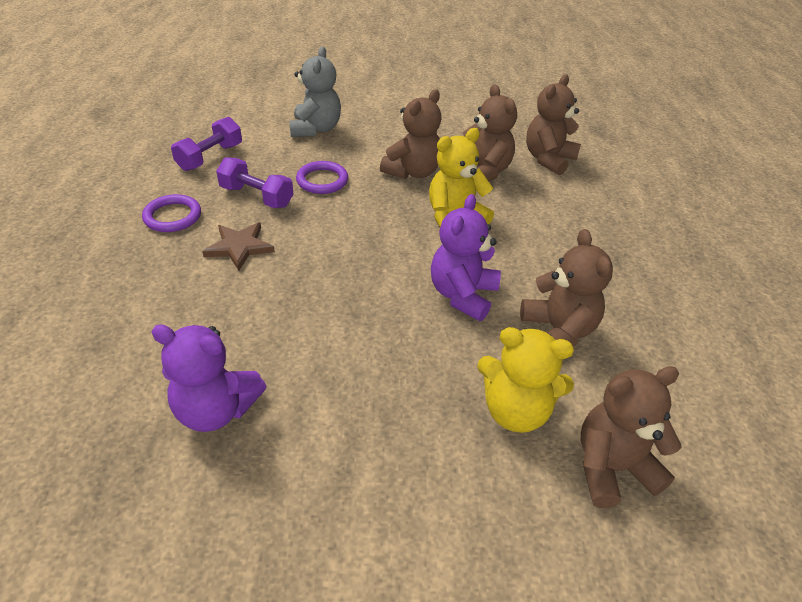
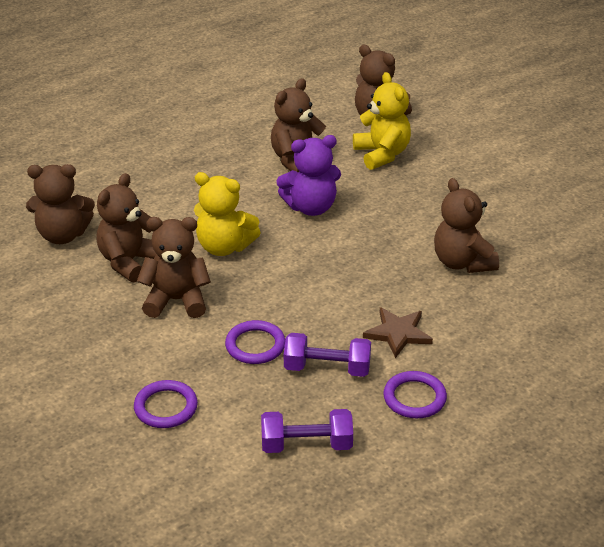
camera: 125 degrees left, 5 degrees down
purple teddy bear [151,324,267,432] -> none
purple dumbbell [216,157,293,208] -> purple dumbbell turned 75 degrees counterclockwise [284,333,371,377]
grey teddy bear [289,47,341,137] -> purple ring [134,380,198,428]
none -> brown teddy bear [434,178,499,273]

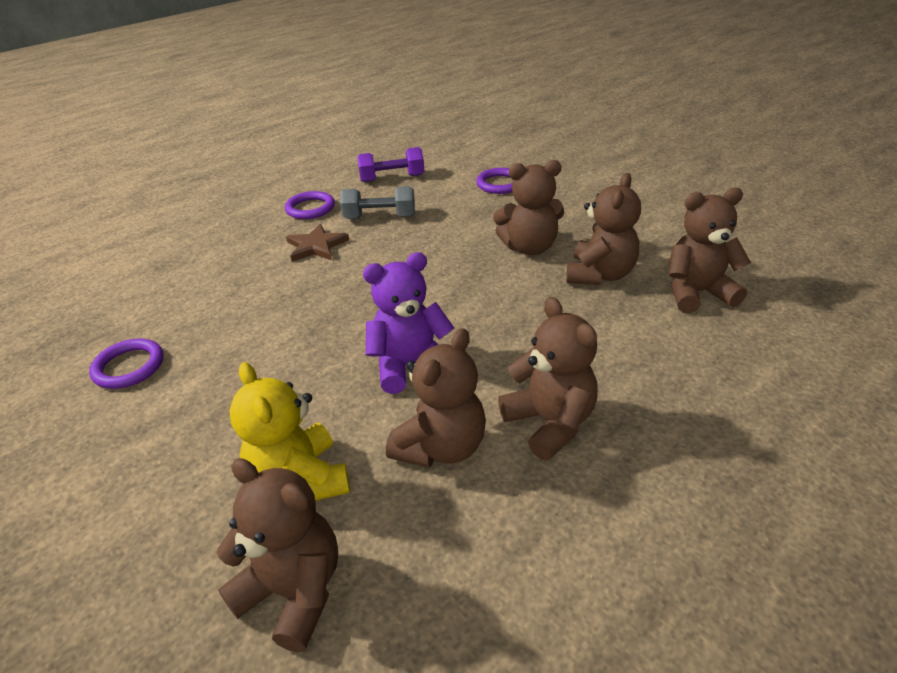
camera: 175 degrees right, 0 degrees up
yellow teddy bear [194,172,261,256] -> none
purple ring [225,320,285,364] -> purple ring moved to [89,339,163,389]
purple dumbbell [284,333,371,377] -> grey dumbbell [340,186,415,219]
brown teddy bear [434,178,499,273] -> brown teddy bear moved to [498,297,598,461]

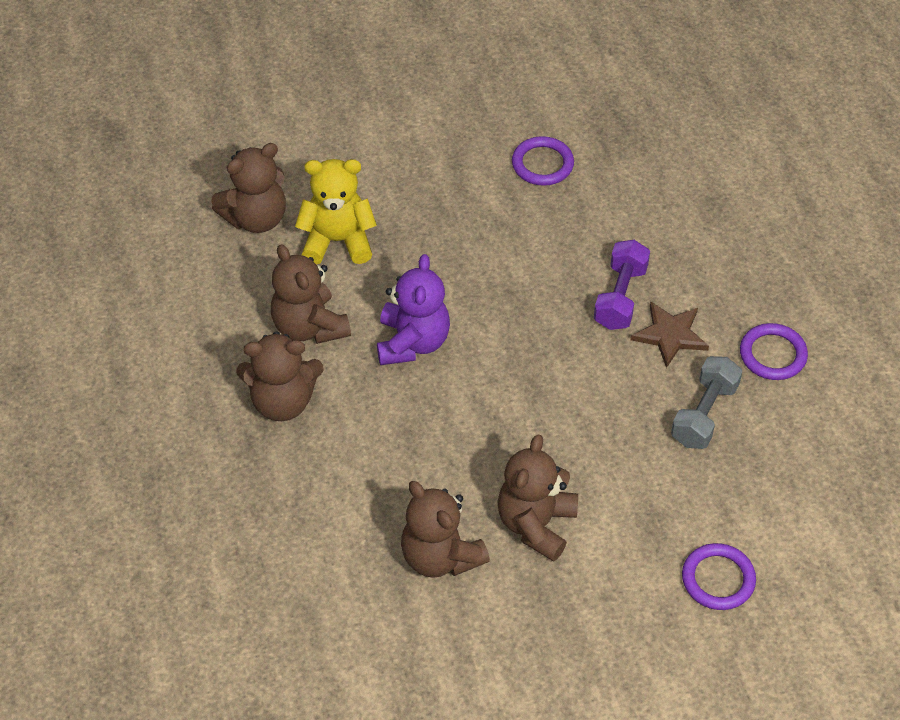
camera: 115 degrees right, 15 degrees up
purple dumbbell [357,147,424,182] -> purple dumbbell moved to [594,240,650,330]
brown teddy bear [669,188,751,313] -> none

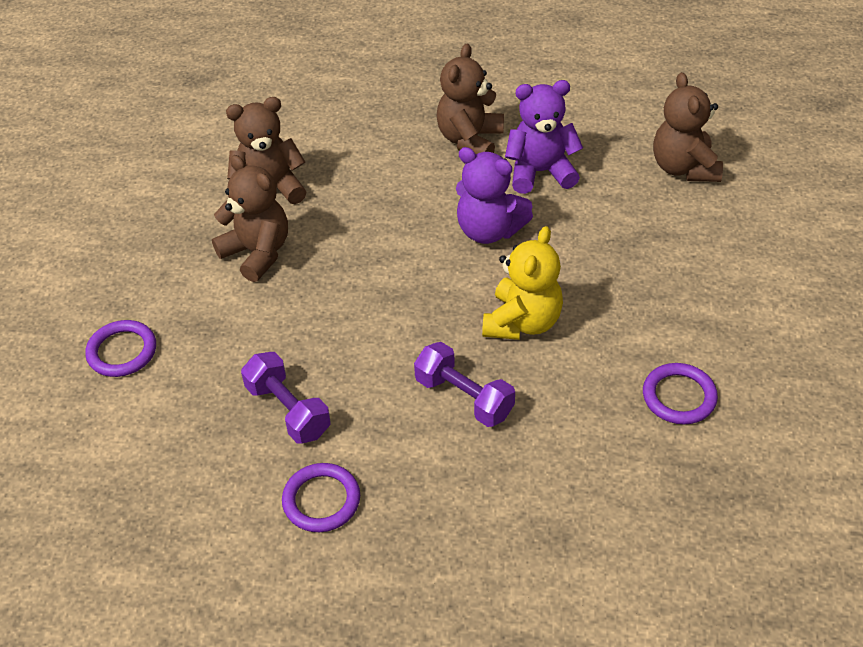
camera: 115 degrees right, 5 degrees down
brown teddy bear [271,244,351,344] -> purple teddy bear [505,80,583,194]
yellow teddy bear [295,159,377,265] -> yellow teddy bear moved to [482,226,563,340]
brown star [630,301,709,368] -> none
grey dumbbell [671,356,742,449] -> purple dumbbell [241,352,330,444]

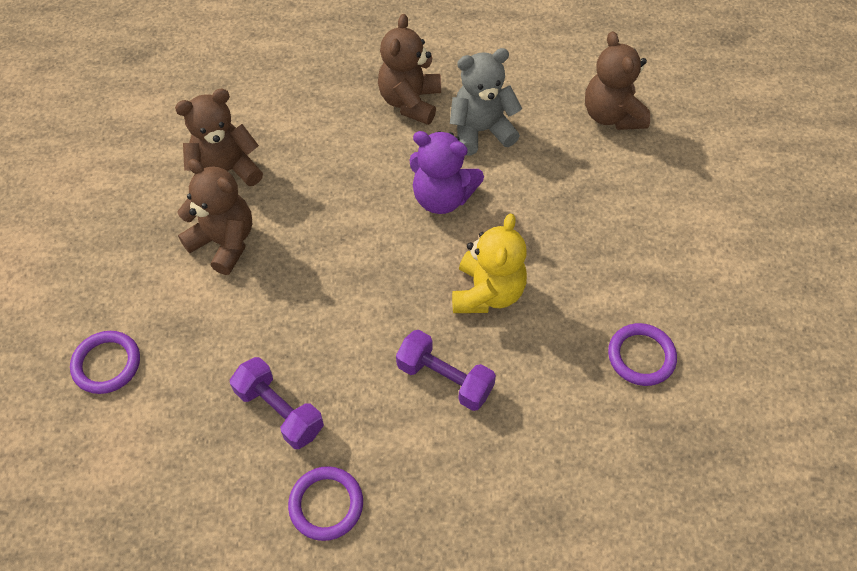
camera: 10 degrees left, 10 degrees up
purple teddy bear [505,80,583,194] -> grey teddy bear [450,48,522,155]

